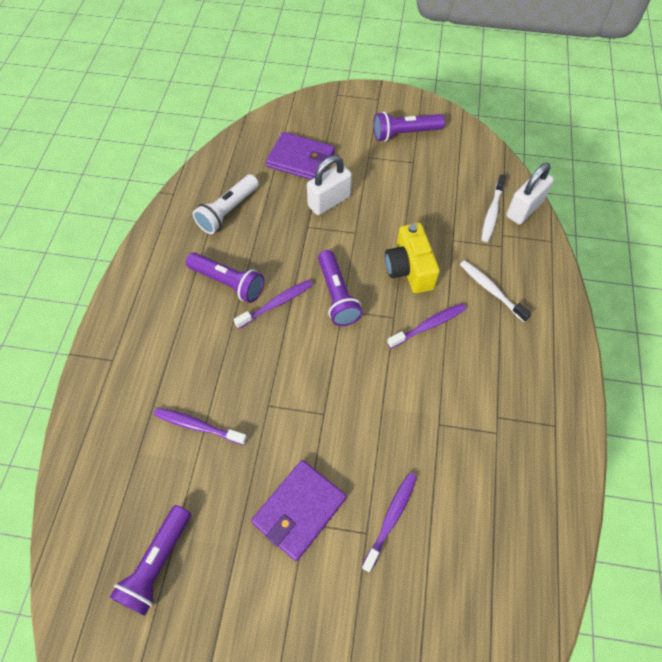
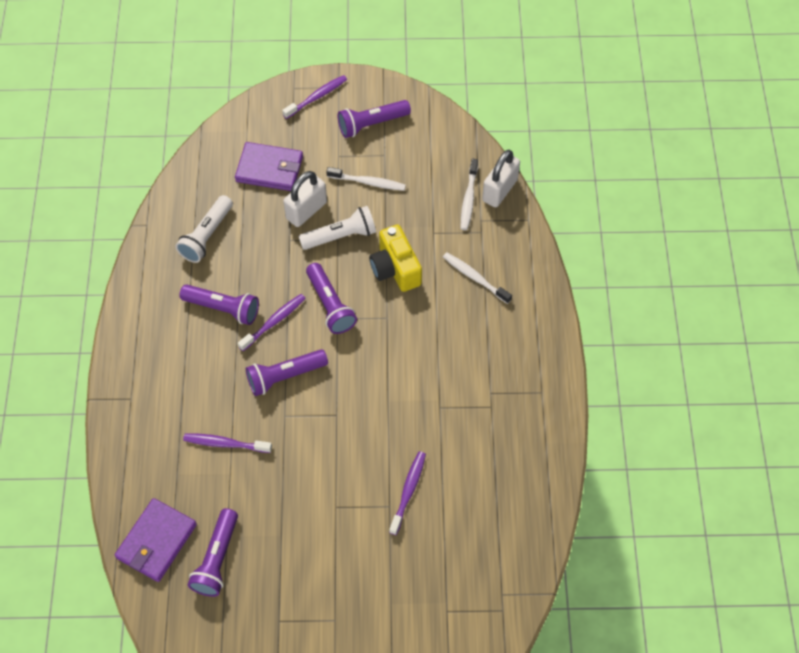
camera: 10 degrees left, 0 degrees up
purple wallet [251,460,347,561] -> purple wallet moved to [115,498,197,582]
purple toothbrush [387,303,466,348] -> purple toothbrush moved to [282,75,347,119]
none -> purple flashlight [246,349,328,396]
none -> white flashlight [298,206,376,250]
none -> white toothbrush [326,167,406,191]

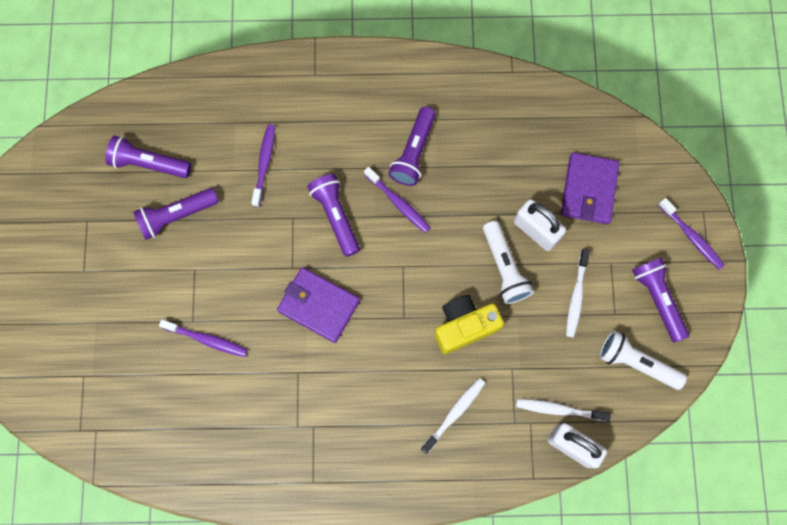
camera: 90 degrees right, 15 degrees up
purple wallet [115,498,197,582] -> purple wallet moved to [277,267,360,343]
white flashlight [176,195,233,263] -> white flashlight moved to [599,330,687,390]
purple flashlight [306,263,357,334] -> purple flashlight moved to [133,188,219,240]

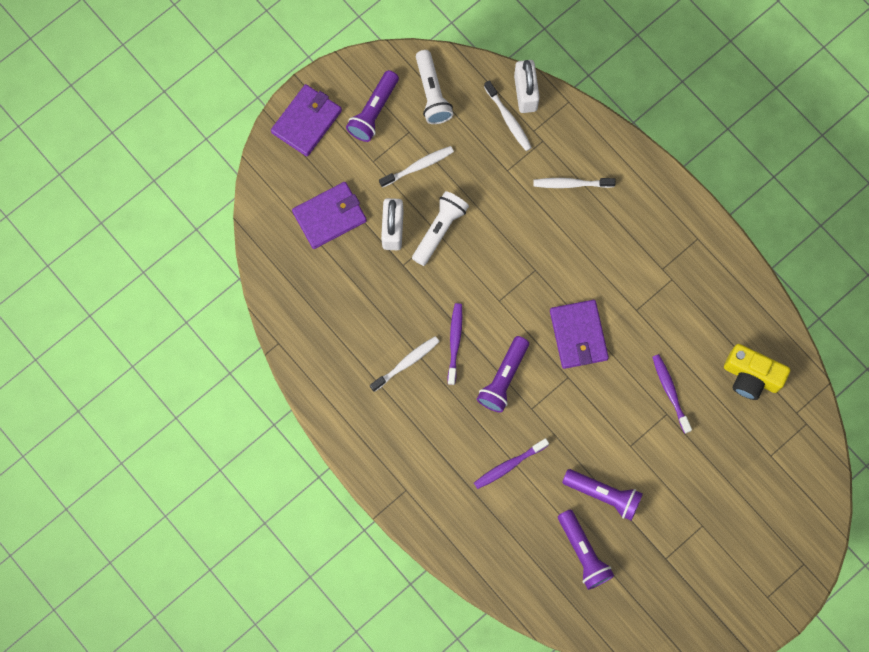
camera: 130 degrees left, 0 degrees up
purple flashlight [388,107,436,186] -> white toothbrush [370,336,440,392]
yellow camera [434,295,504,354] -> yellow camera moved to [724,344,790,400]
purple toothbrush [658,198,725,270] -> purple wallet [271,84,342,156]

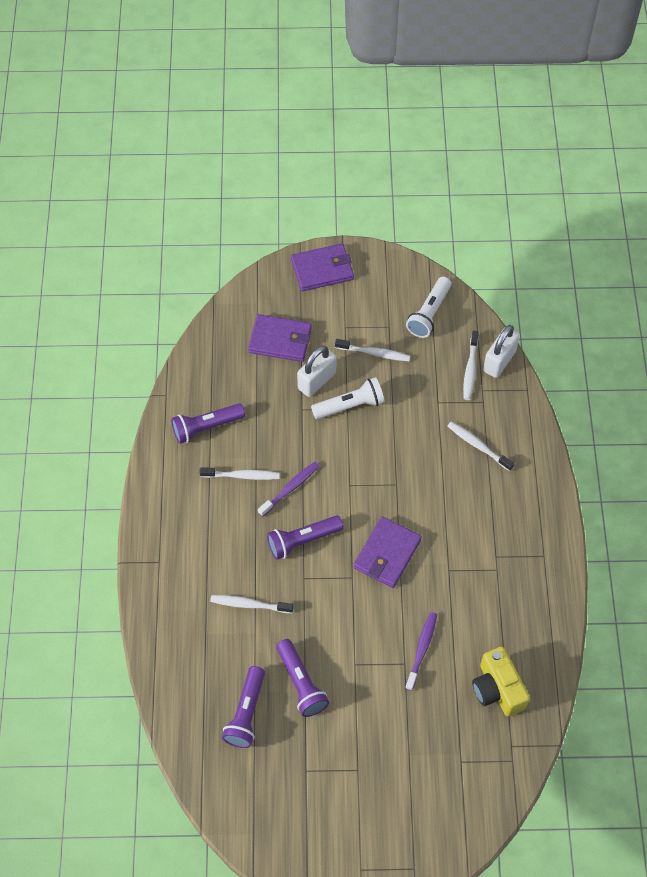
camera: 40 degrees right, 15 degrees down
purple flashlight [346,70,399,142] -> purple flashlight moved to [171,403,245,444]
purple toothbrush [474,438,549,489] -> white toothbrush [210,595,294,613]

